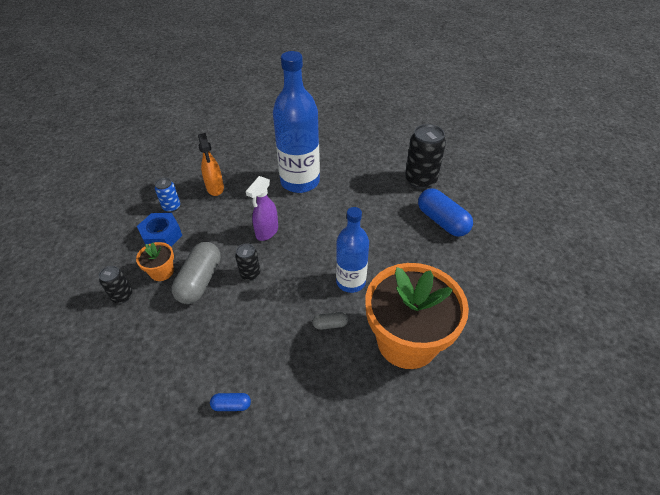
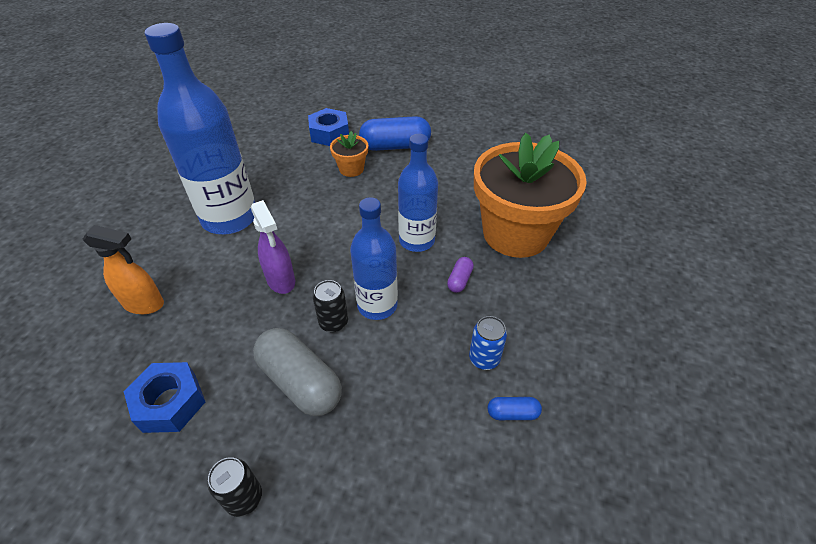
camera: 60 degrees left, 0 degrees up
orange flower pot [136,242,174,281] -> orange flower pot moved to [330,131,368,177]
blue can [155,178,180,212] -> blue can moved to [469,316,507,370]
blue capsule [210,393,251,411] -> blue capsule turned 60 degrees clockwise [488,397,542,420]
grey capsule [313,312,348,330] -> purple capsule [447,257,474,293]
black can [405,124,446,189] -> blue nut [308,108,349,146]
none -> blue bottle [350,197,398,320]

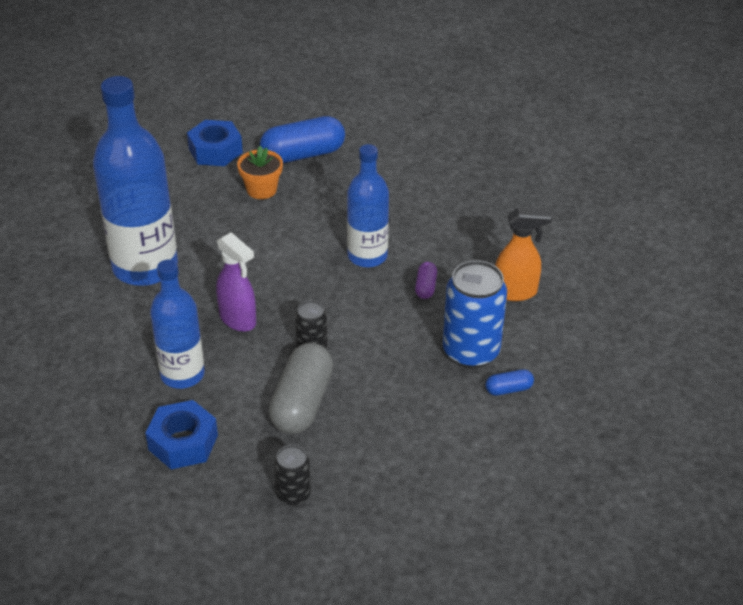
camera: 15 degrees left, 5 degrees down
orange spray bottle [83,225,164,314] -> orange spray bottle moved to [495,208,552,301]
grey capsule [253,328,342,416] -> grey capsule turned 75 degrees clockwise [269,343,333,434]
blue bottle [350,197,398,320] -> blue bottle moved to [150,260,205,389]
blue can [469,316,507,370] -> blue can [443,260,507,368], size x1.87
orange flower pot [474,133,587,258] -> none

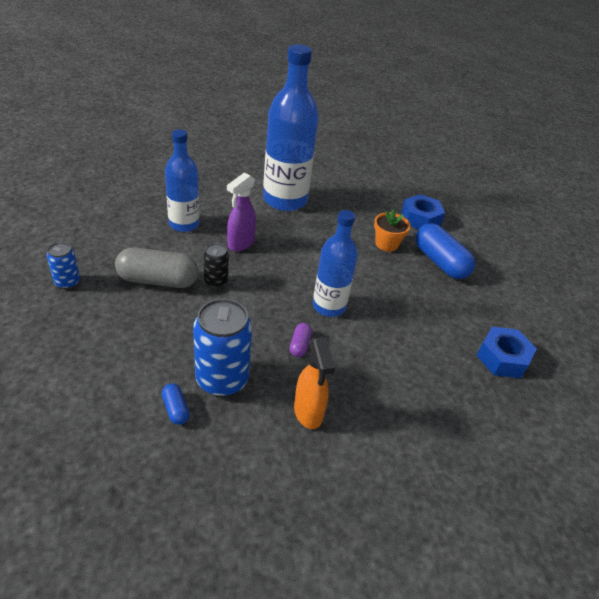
camera: 75 degrees right, 0 degrees up
blue nut [145,400,218,469] -> blue nut moved to [476,327,537,378]
black can [274,445,311,506] -> blue can [47,242,80,289]
purple capsule [415,262,437,299] -> purple capsule turned 75 degrees counterclockwise [289,323,312,357]

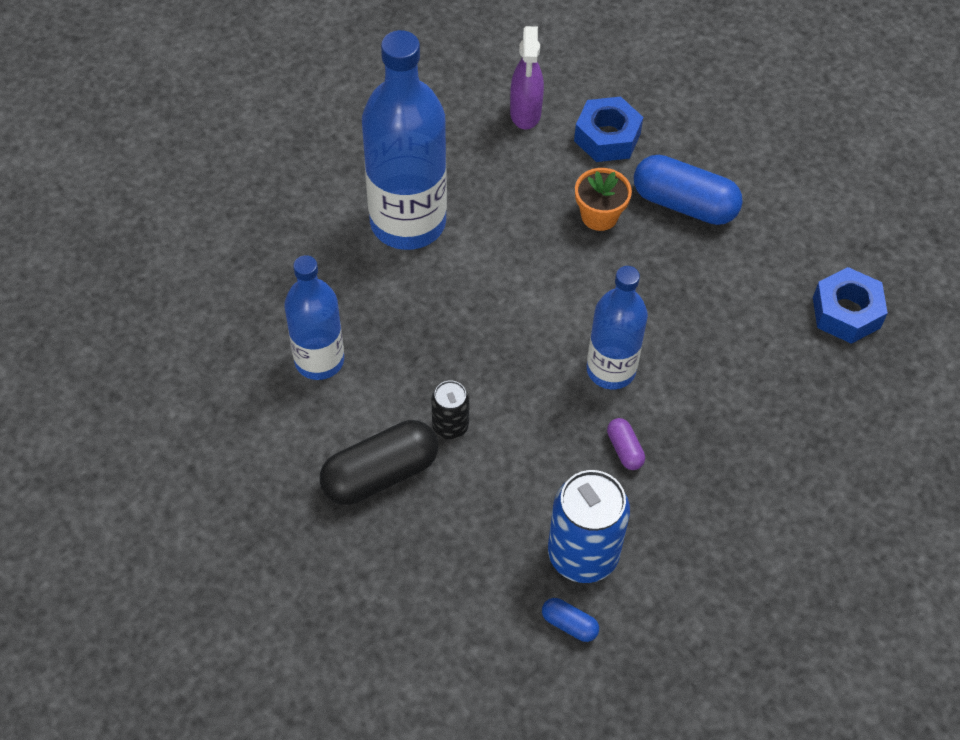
camera: 30 degrees left, 15 degrees up
blue can [47,242,80,289] -> none
grey capsule [115,247,198,288] -> black capsule [320,420,438,505]
purple spray bottle [227,173,256,251] -> purple spray bottle moved to [510,26,544,130]
orange spray bottle [294,337,335,429] -> none

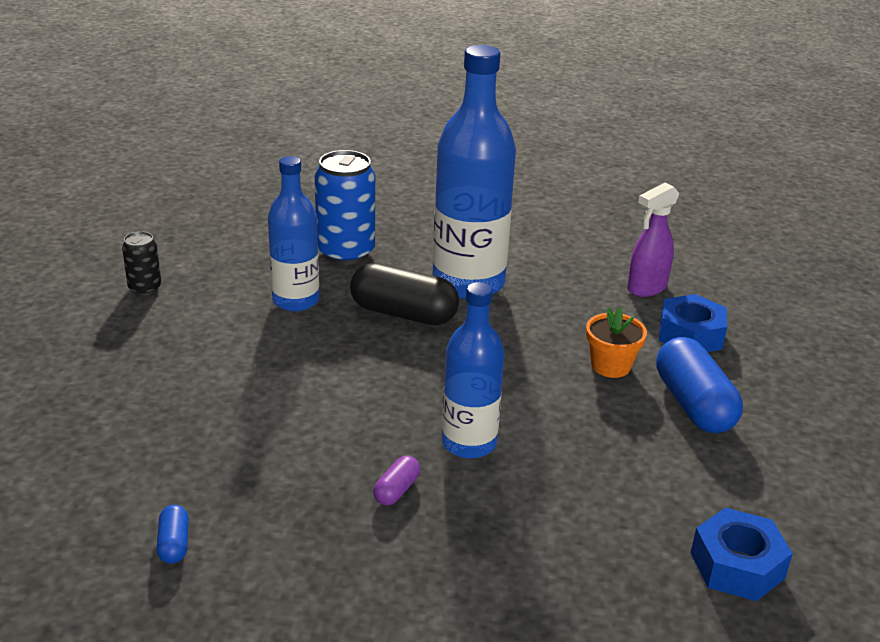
camera: 50 degrees right, 25 degrees down
black capsule [320,420,438,505] -> black capsule moved to [350,263,459,325]
black can [432,381,469,439] -> black can moved to [122,231,162,296]
blue can [548,470,630,583] -> blue can moved to [315,150,375,265]

